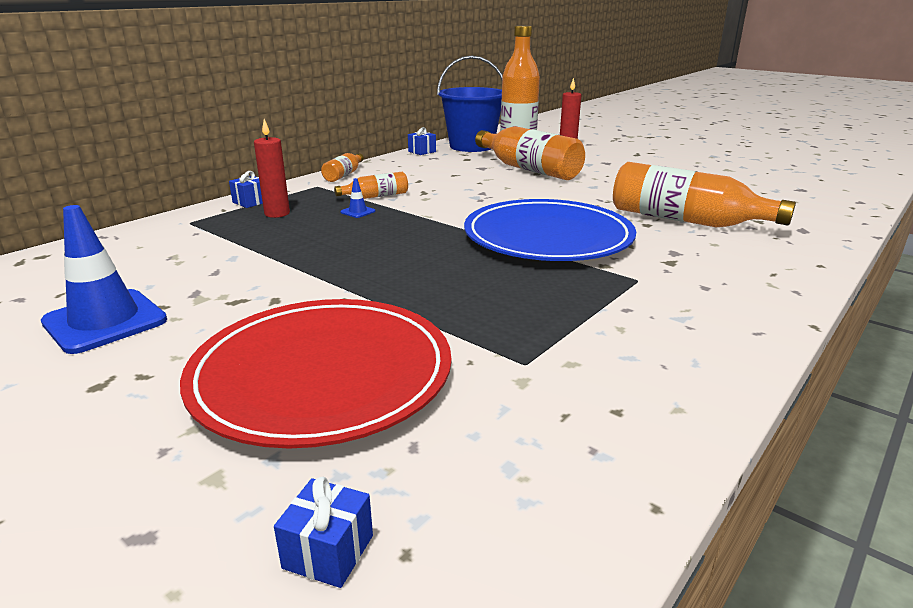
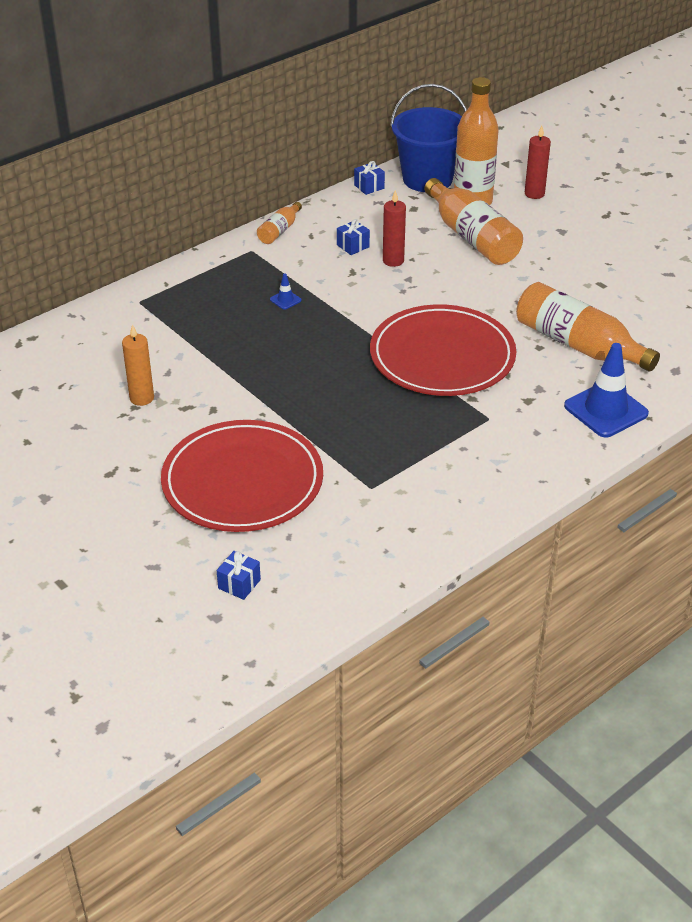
camera: 10 degrees right, 15 degrees up
blue traffic cone [41,205,167,354] -> blue traffic cone moved to [564,343,649,437]
blue gift [229,171,263,208] -> blue gift moved to [337,219,370,255]
red candle [254,119,290,218] -> red candle moved to [383,190,406,267]
orange bottle [334,172,408,199] -> none
blue plate [464,199,636,261] -> red plate [370,304,516,396]
none -> orange candle [122,324,154,406]

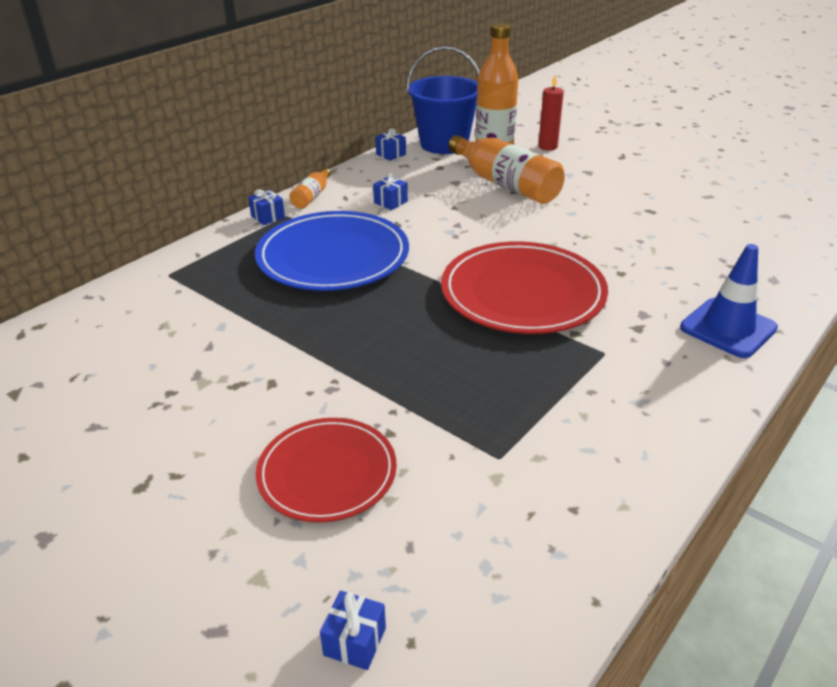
camera: 10 degrees left, 5 degrees down
orange candle [122,324,154,406] -> none
red plate [161,420,323,532] -> red plate [256,418,397,523], size x0.64
blue traffic cone [270,273,302,310] -> blue plate [255,211,409,291]
red candle [383,190,406,267] -> none
orange bottle [516,282,660,371] -> none
none -> blue gift [248,190,285,225]

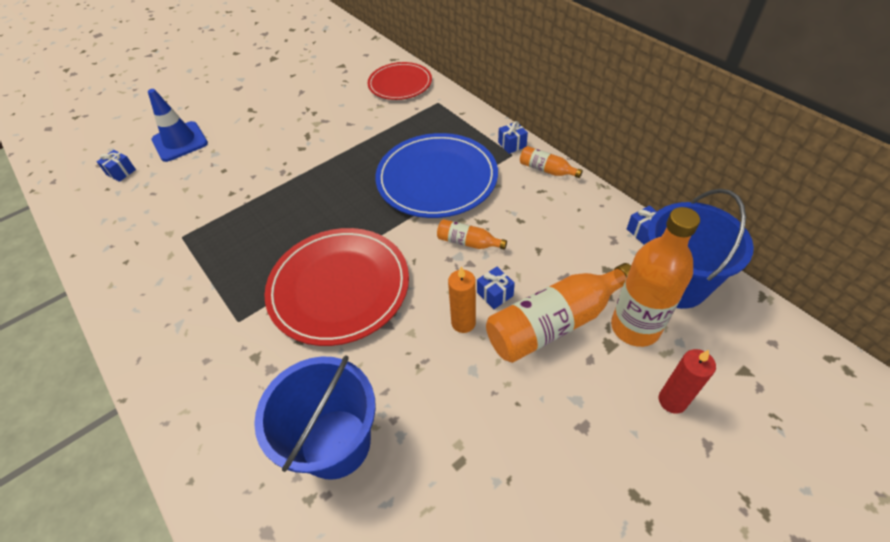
camera: 105 degrees right, 15 degrees up
red plate [256,418,397,523] -> red plate moved to [367,62,432,100]
blue gift [373,173,408,210] -> blue gift moved to [477,267,515,309]
blue traffic cone [680,244,778,358] -> blue traffic cone moved to [148,89,208,162]
none -> blue bucket [254,355,376,480]
none -> orange bottle [437,219,507,250]
none -> orange candle [448,266,476,333]

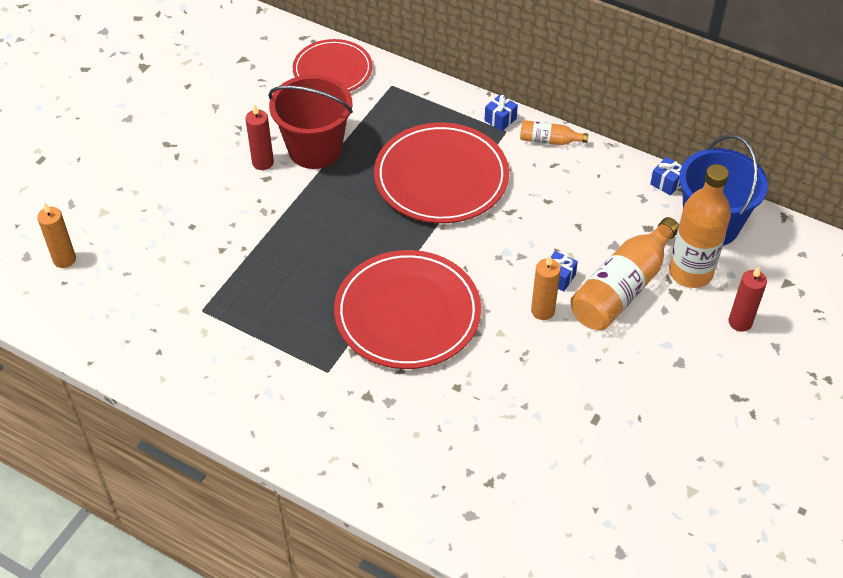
camera: 25 degrees left, 0 degrees up
blue gift [97,150,136,182] -> orange candle [37,203,76,268]
blue traffic cone [148,89,208,162] -> none
blue bucket [254,355,376,480] -> none
blue plate [375,133,498,218] -> red plate [374,123,509,223]
orange bottle [437,219,507,250] -> none
none -> red candle [245,104,274,170]
none -> red bucket [268,75,353,169]

